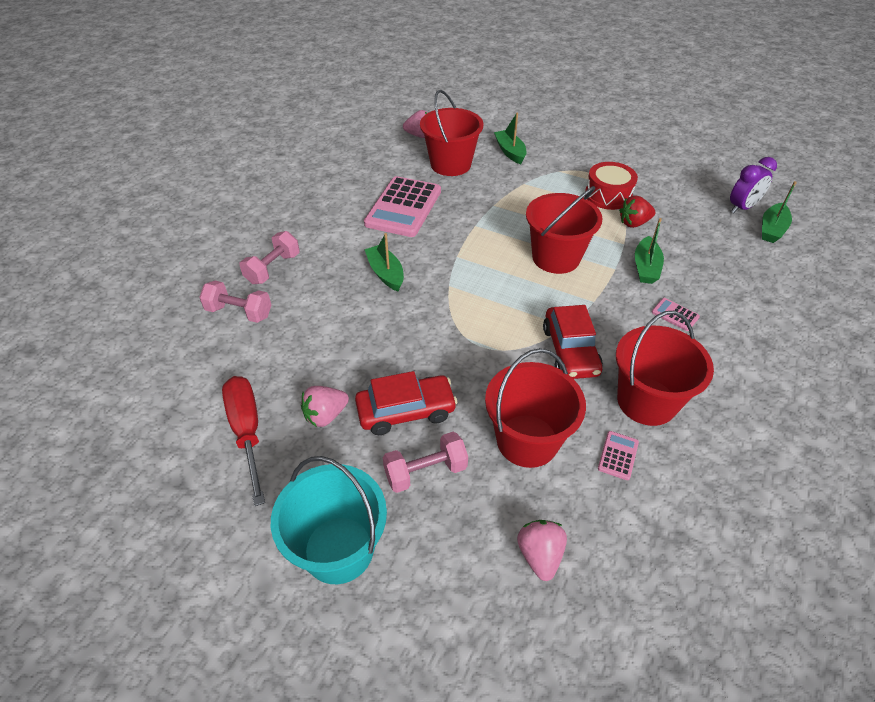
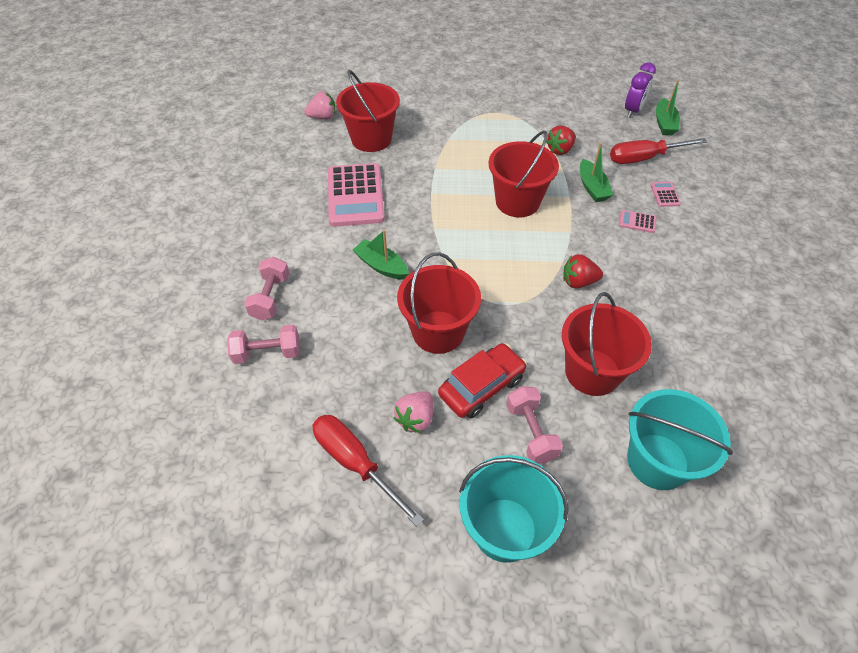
camera: 25 degrees left, 5 degrees up
pink dumbbell [383,432,468,493] -> pink dumbbell turned 60 degrees counterclockwise [506,386,563,463]
green boat [494,112,527,164] -> none
pink strawberry [517,520,567,581] -> turquoise bucket [627,389,733,490]
red car [543,305,603,379] -> red strawberry [563,254,603,289]
red drum [585,162,638,210] -> none
pink calculator [598,431,639,480] -> pink calculator moved to [650,182,681,207]
red bucket [616,311,714,426] -> red bucket moved to [397,253,481,354]
none -> red screwdriver [610,138,708,164]

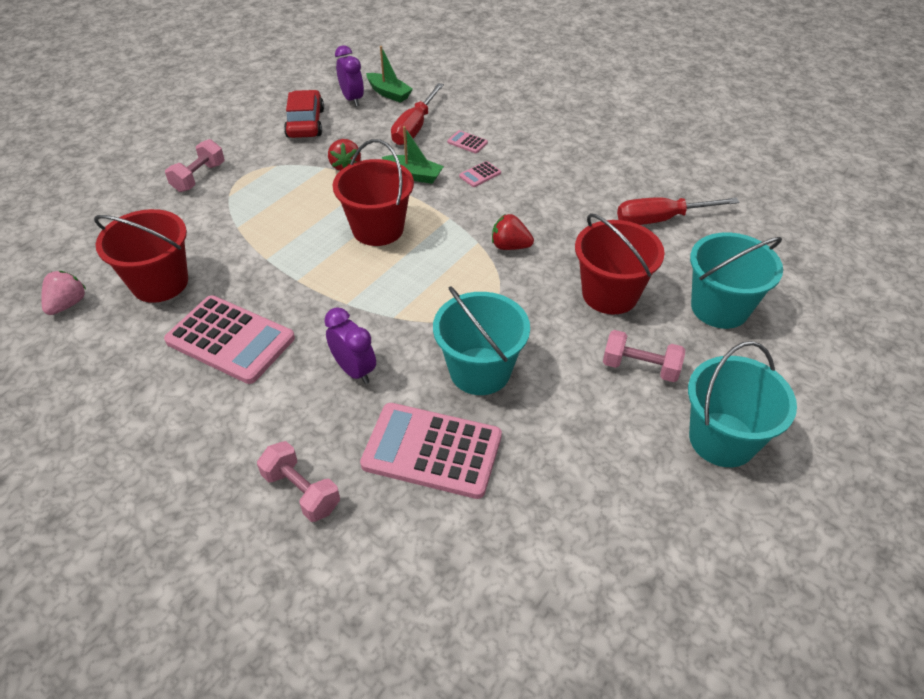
camera: 55 degrees left, 5 degrees down
pink dumbbell [227,325,300,364] -> pink dumbbell moved to [165,139,225,192]
red screwdriver [312,415,424,526] -> red screwdriver moved to [617,197,740,225]
green boat [353,230,409,280] -> purple clock [324,307,376,384]
pink strawberry [394,391,433,433] -> none
red bucket [397,253,481,354] -> turquoise bucket [433,286,530,395]
red car [438,343,527,418] -> red car moved to [284,90,324,138]
red strawberry [563,254,603,289] -> red strawberry turned 75 degrees clockwise [492,214,534,250]
none -> pink calculator [360,403,502,499]

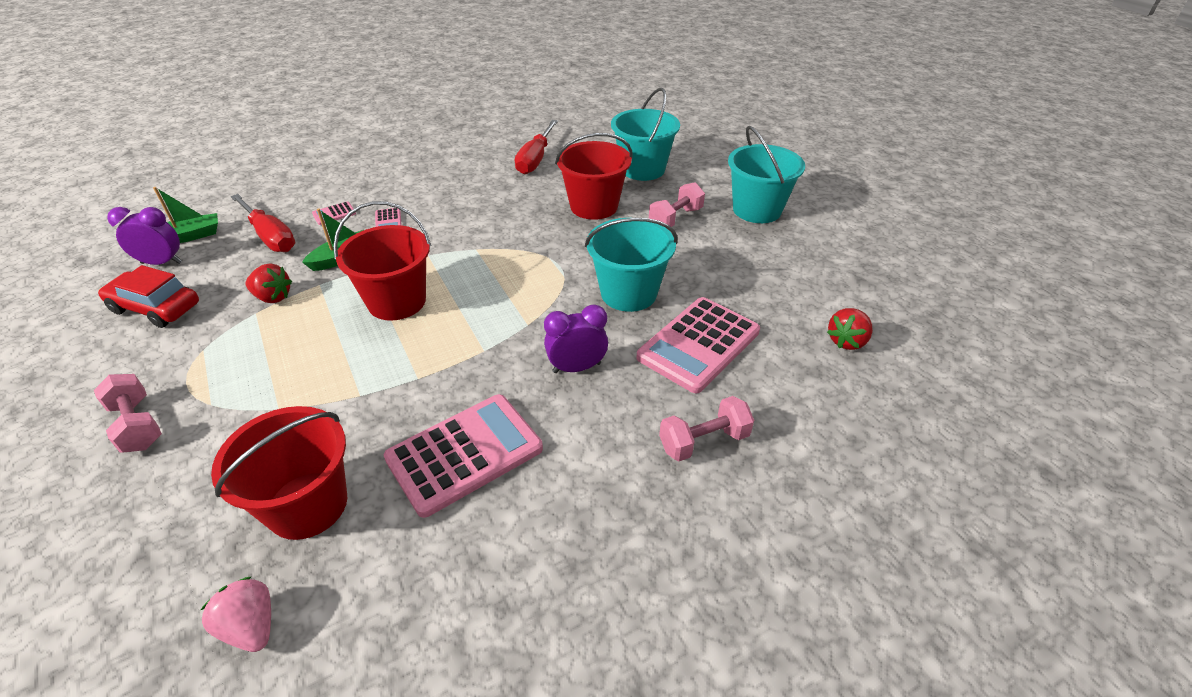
camera: 65 degrees left, 5 degrees down
red strawberry [492,214,534,250] -> red strawberry moved to [827,308,873,350]

